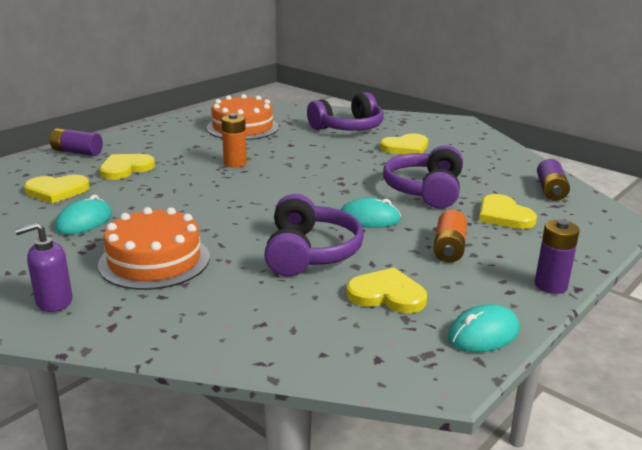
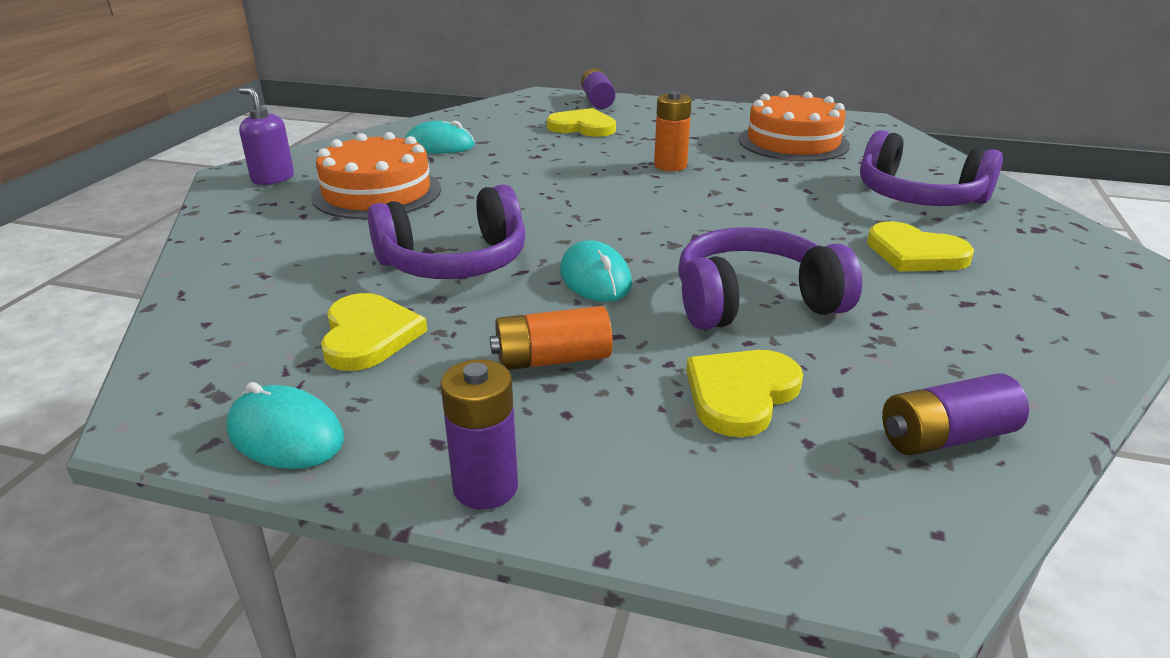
camera: 65 degrees right, 5 degrees up
yellow heart [24,175,90,204] -> none

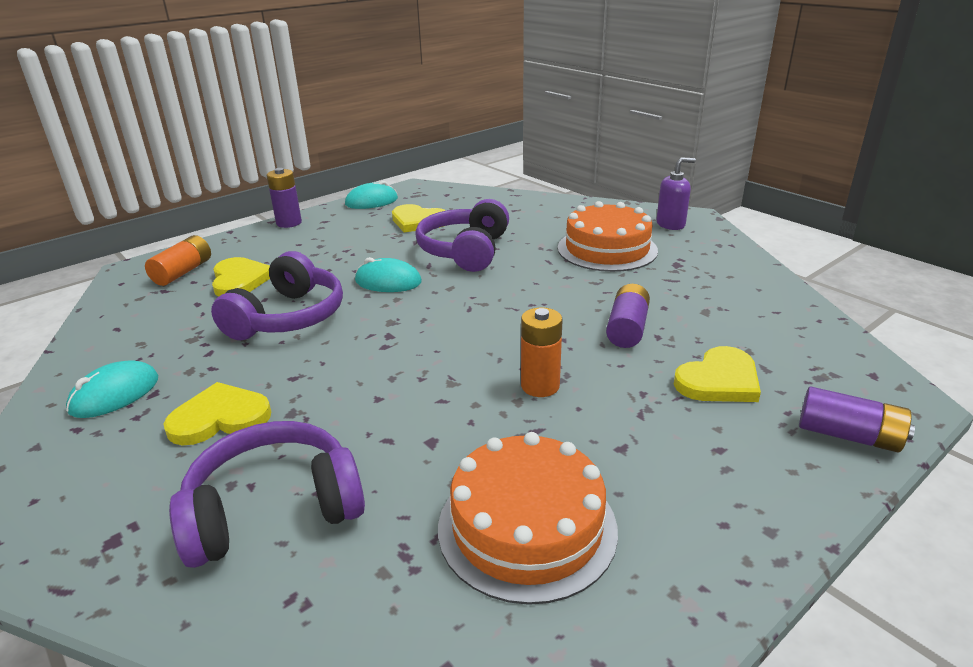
camera: 125 degrees right, 0 degrees up
turquoise mouse [405,121,475,153] -> turquoise mouse moved to [66,360,158,418]
orange battery [490,306,613,370] -> orange battery moved to [145,235,211,286]
purple battery [882,373,1029,456] -> purple battery moved to [606,284,650,348]

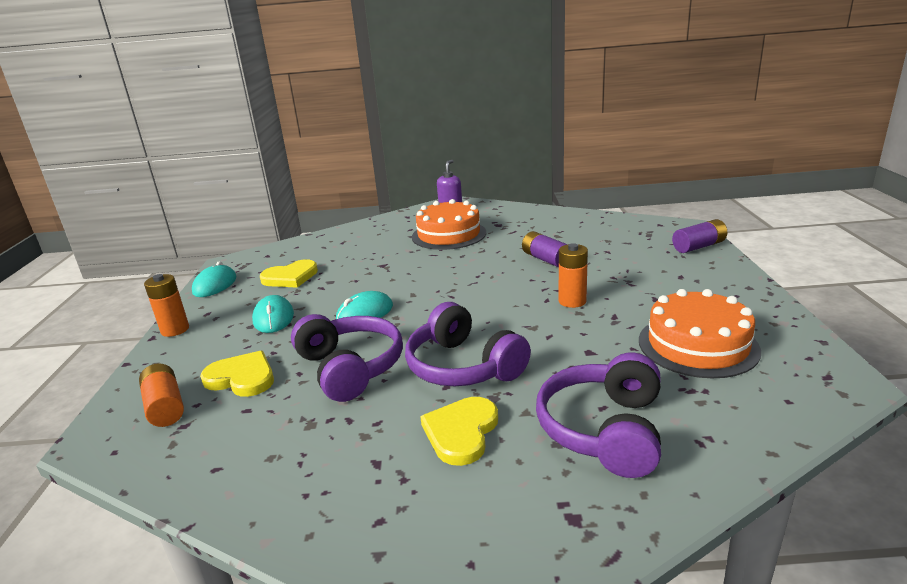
camera: 50 degrees left, 5 degrees down
turquoise mouse [66,360,158,418] -> turquoise mouse moved to [252,295,294,333]
purple battery [267,168,302,228] -> orange battery [144,274,189,337]
purple headphones [415,199,509,272] -> purple headphones moved to [405,302,531,386]
yellow heart [673,346,761,402] -> none

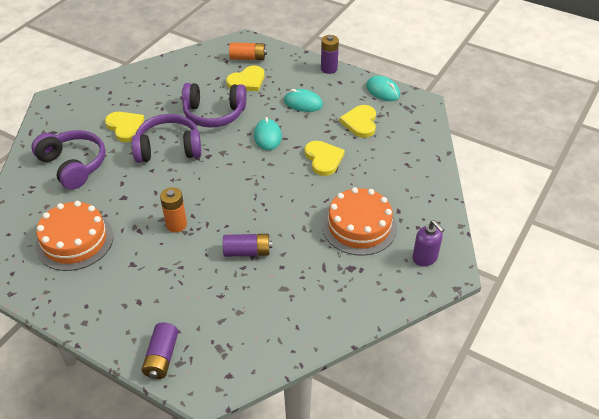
camera: 120 degrees right, 20 degrees up
orange battery [144,274,189,337] -> purple battery [321,35,339,74]
none -> yellow heart [305,141,345,176]

